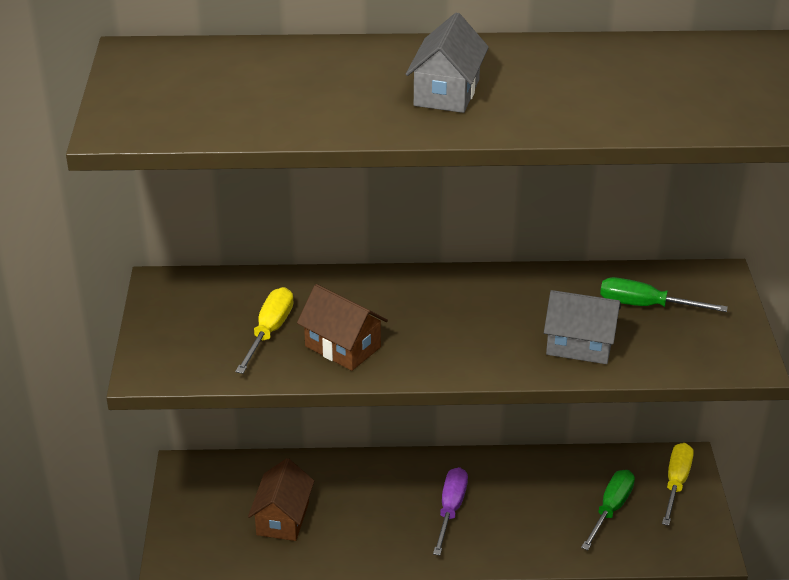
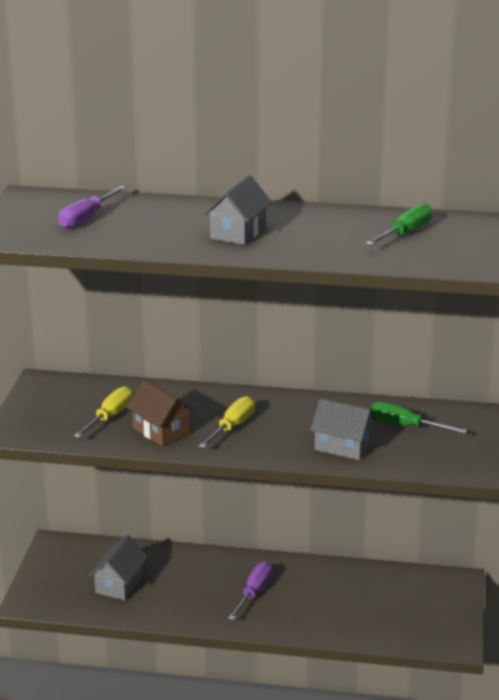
camera: 10 degrees right, 10 degrees down
brown house [248,458,314,541] -> grey house [89,535,148,600]
green screwdriver [581,470,635,550] -> green screwdriver moved to [365,203,433,245]
yellow screwdriver [662,443,694,526] -> yellow screwdriver moved to [198,396,255,448]
none -> purple screwdriver [58,186,126,228]

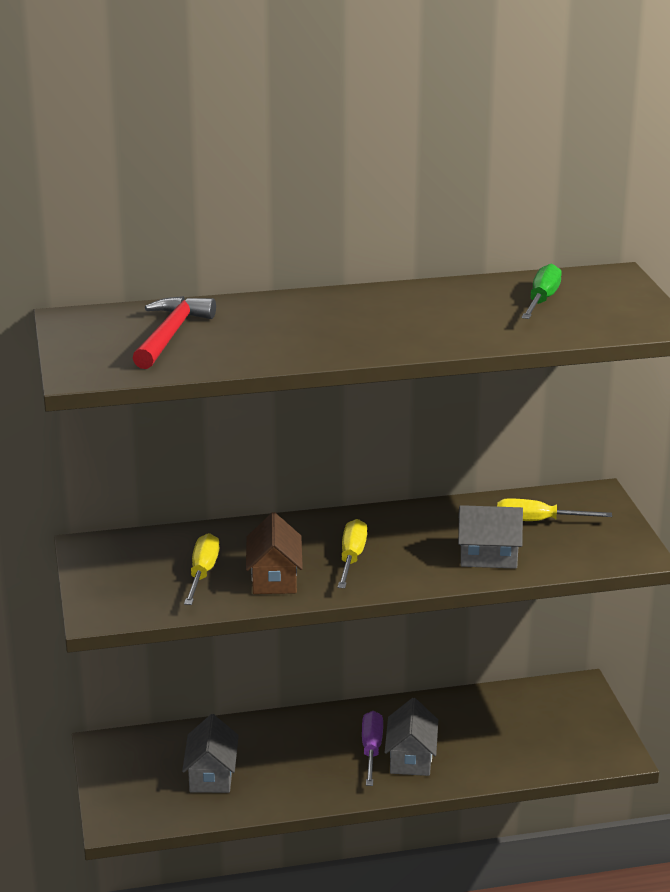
camera: 20 degrees left, 0 degrees up
purple screwdriver [58,186,126,228] -> red hammer [133,296,216,369]
brown house [126,379,195,446] -> brown house turned 60 degrees clockwise [246,512,303,594]
grey house [204,175,272,245] -> grey house moved to [384,698,438,776]
green screwdriver [371,402,467,433] -> yellow screwdriver [497,498,612,521]

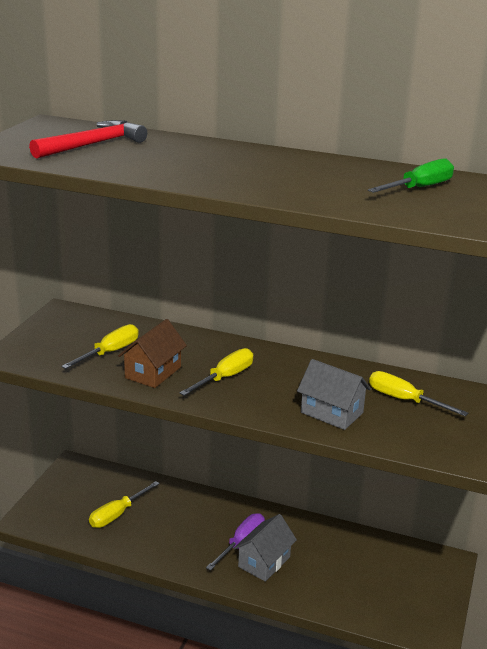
camera: 30 degrees right, 0 degrees up
grey house [182,714,239,793] -> yellow screwdriver [89,481,160,528]

